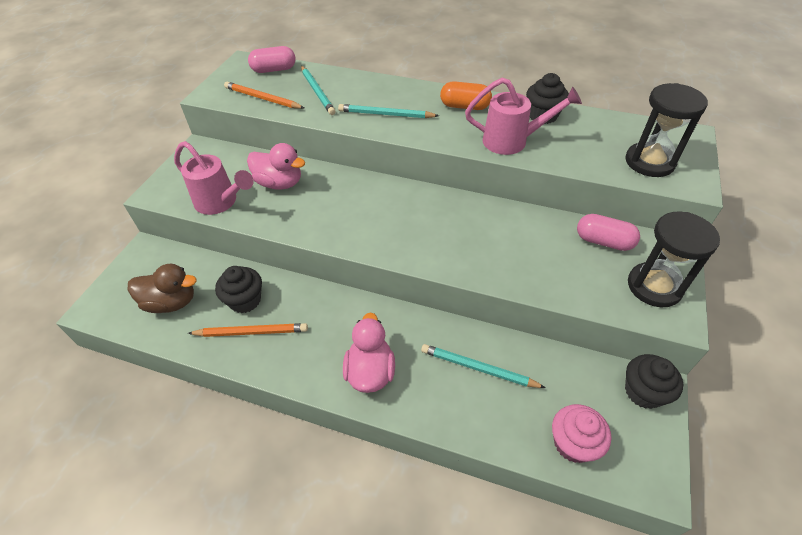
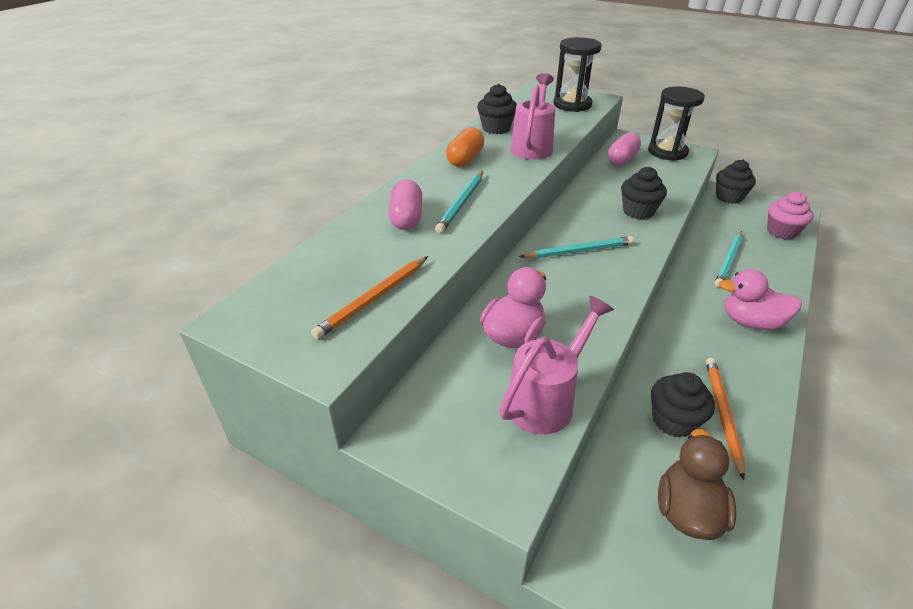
camera: 80 degrees left, 10 degrees down
pink capsule [248,46,296,73] -> pink capsule moved to [388,180,422,230]
turquoise pencil [301,66,336,115] -> turquoise pencil moved to [519,236,634,259]
none -> black cupcake [621,167,667,219]

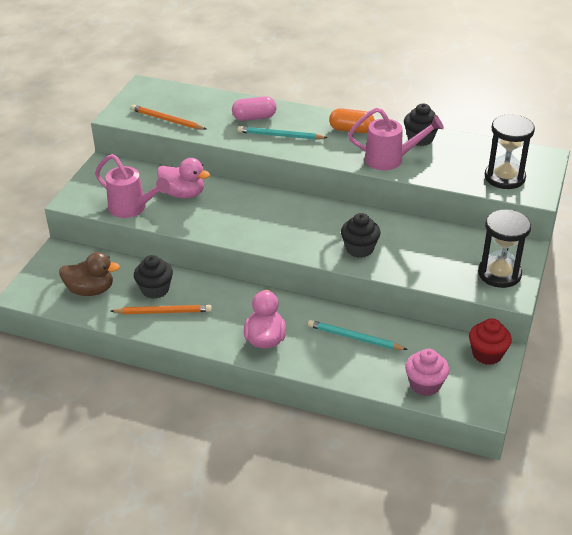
camera: 80 degrees right, 0 degrees up
turquoise pencil [519,236,634,259] -> none
pink capsule [608,132,641,165] -> none
black cupcake [716,159,756,204] -> red cupcake [469,318,512,365]

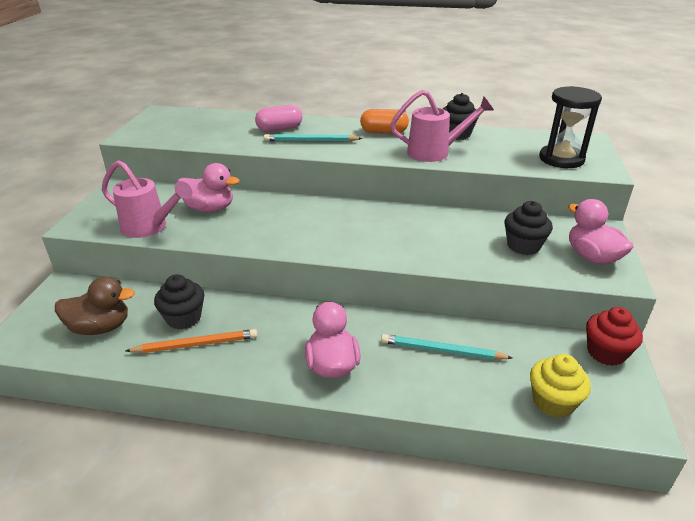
camera: 10 degrees left, 5 degrees down
orange pencil [131,105,206,130] -> none
black cupcake [341,213,380,258] -> black cupcake moved to [504,201,553,255]
pink cupcake [405,348,449,396] -> yellow cupcake [530,354,591,418]
black hourglass [478,209,531,288] -> pink duck [568,199,633,265]

